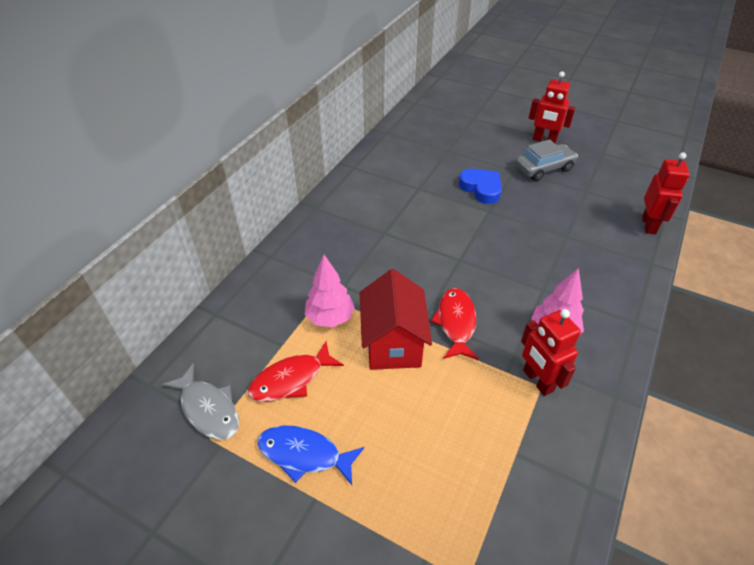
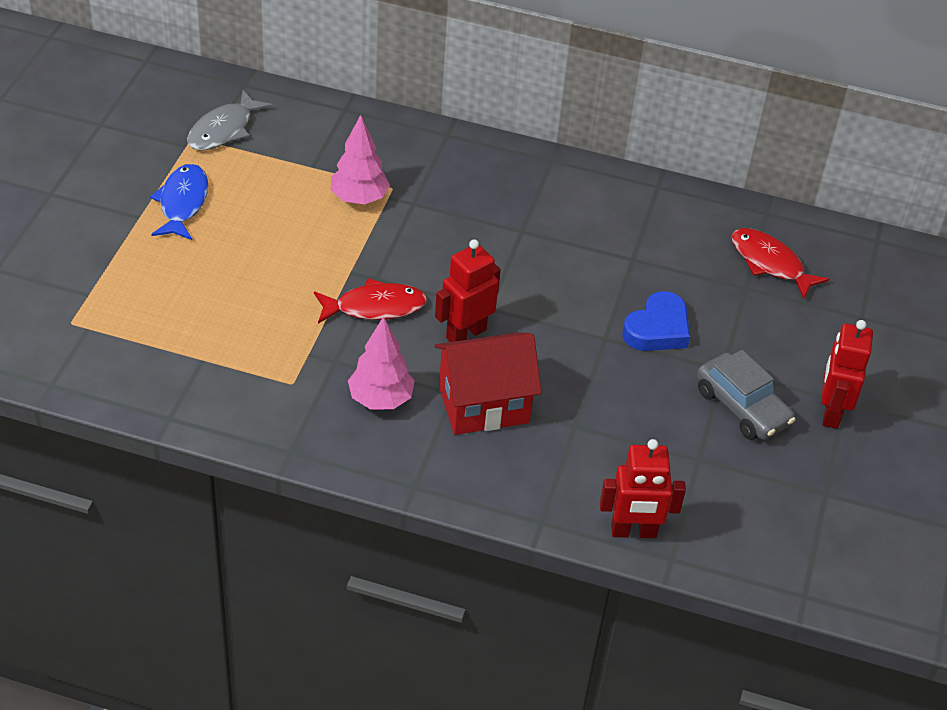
camera: 75 degrees right, 0 degrees up
red fish [248,342,344,402] -> red fish moved to [732,228,829,299]
red house [360,269,432,370] -> red house moved to [435,332,542,435]
red robot [521,309,581,396] -> red robot moved to [435,239,501,342]

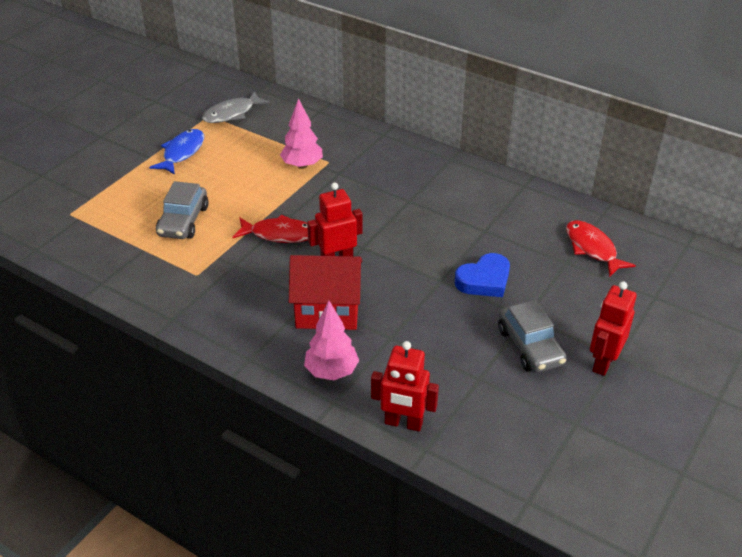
camera: 20 degrees right, 5 degrees down
pink tree [348,316,415,409] -> pink tree moved to [304,301,359,380]
none -> grey car [156,181,208,239]

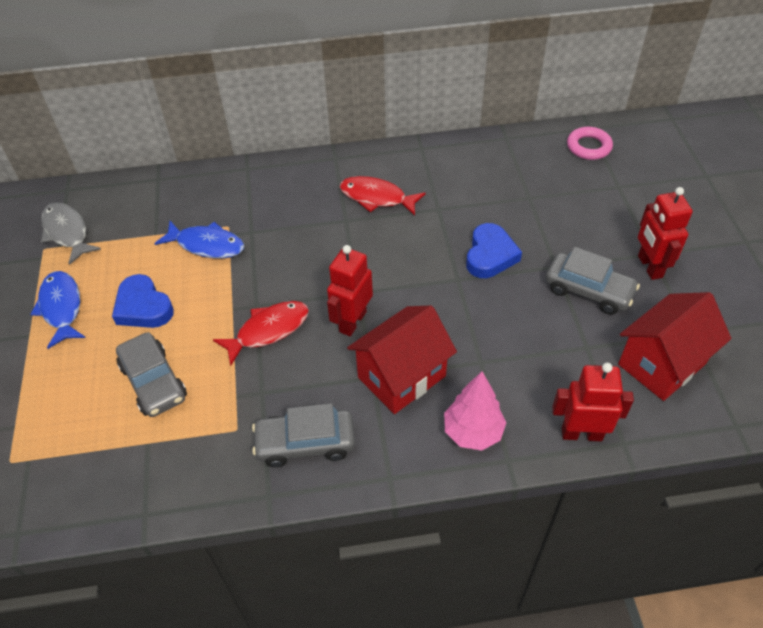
camera: 40 degrees left, 10 degrees up
grey fish [202,91,270,123] -> grey fish turned 135 degrees clockwise [41,203,101,265]
pink tree [280,98,323,169] -> blue fish [154,221,244,258]
red robot [371,341,439,431] -> red robot turned 150 degrees counterclockwise [552,363,634,441]
red fish [566,220,636,277] -> red fish moved to [340,176,426,216]
none -> blue heart [112,274,174,328]
none -> grey car [252,403,355,468]
none -> pink ring [567,127,613,160]
none -> red house [618,292,731,401]

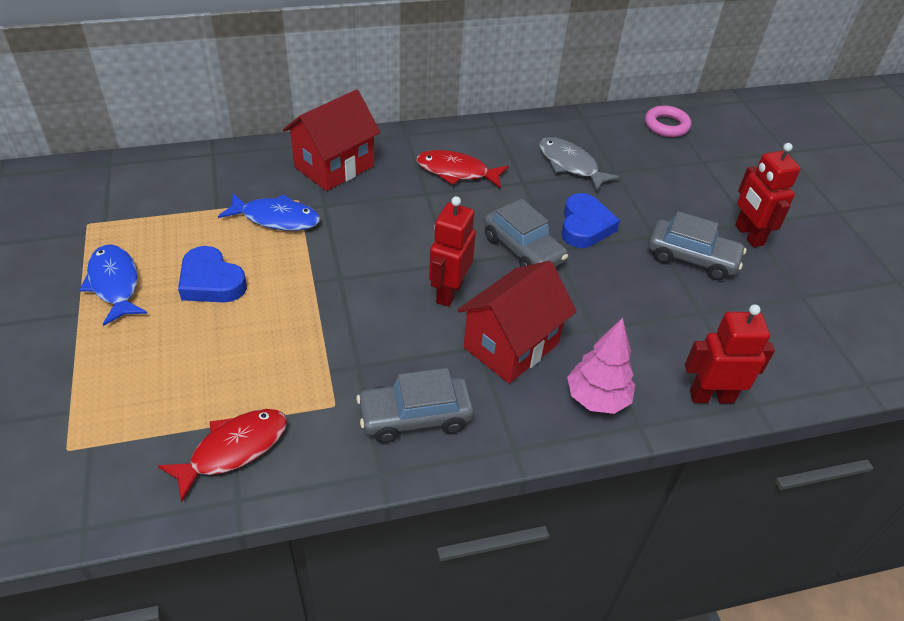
camera: 10 degrees left, 5 degrees down
grey fish [41,203,101,265] -> grey fish moved to [540,137,620,192]
grey car [116,332,187,417] -> grey car moved to [484,199,568,267]
red fish [213,301,309,366] -> red fish moved to [158,409,287,503]
red house [618,292,731,401] -> red house moved to [283,90,381,191]

